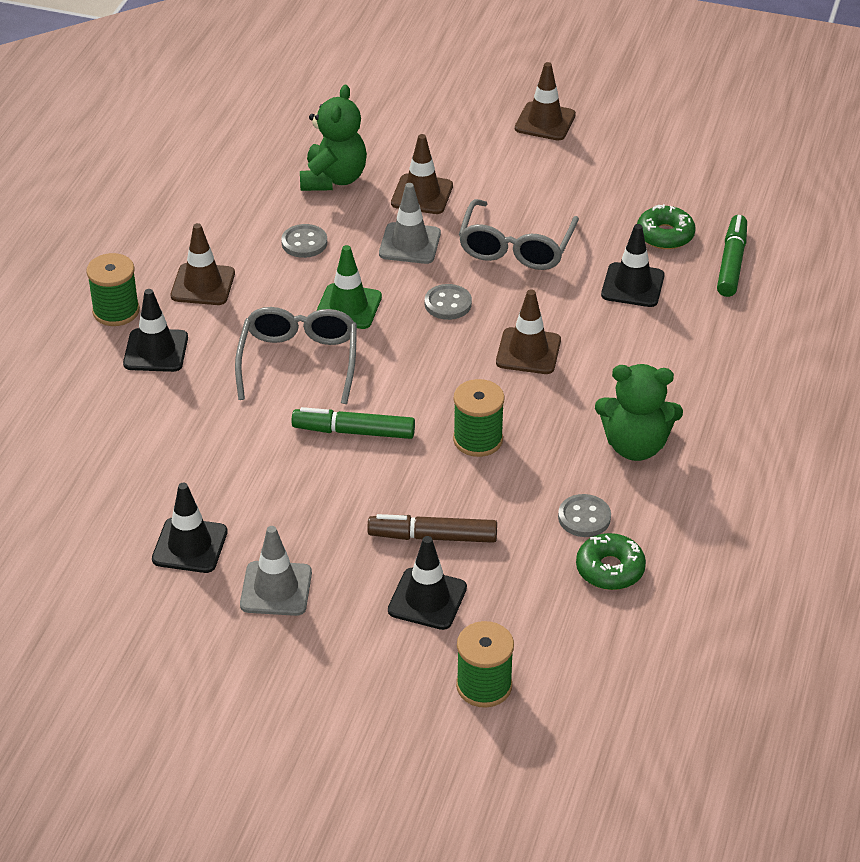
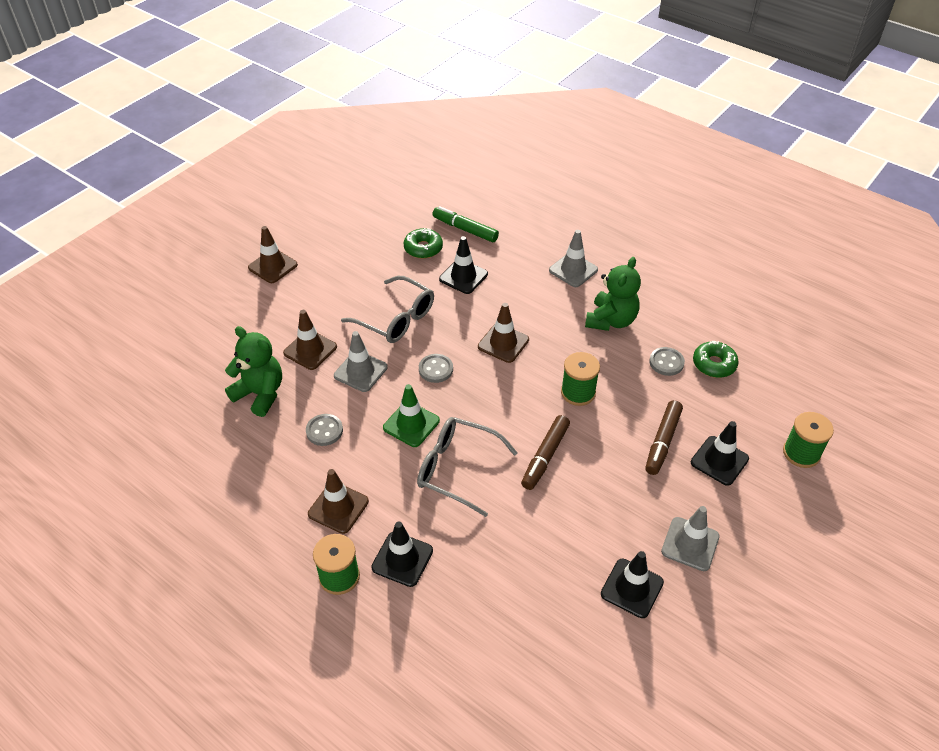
camera: 70 degrees left, 5 degrees up
green marker [292,407,415,439] -> brown marker [521,415,570,490]
none -> grey traffic cone [549,230,598,287]

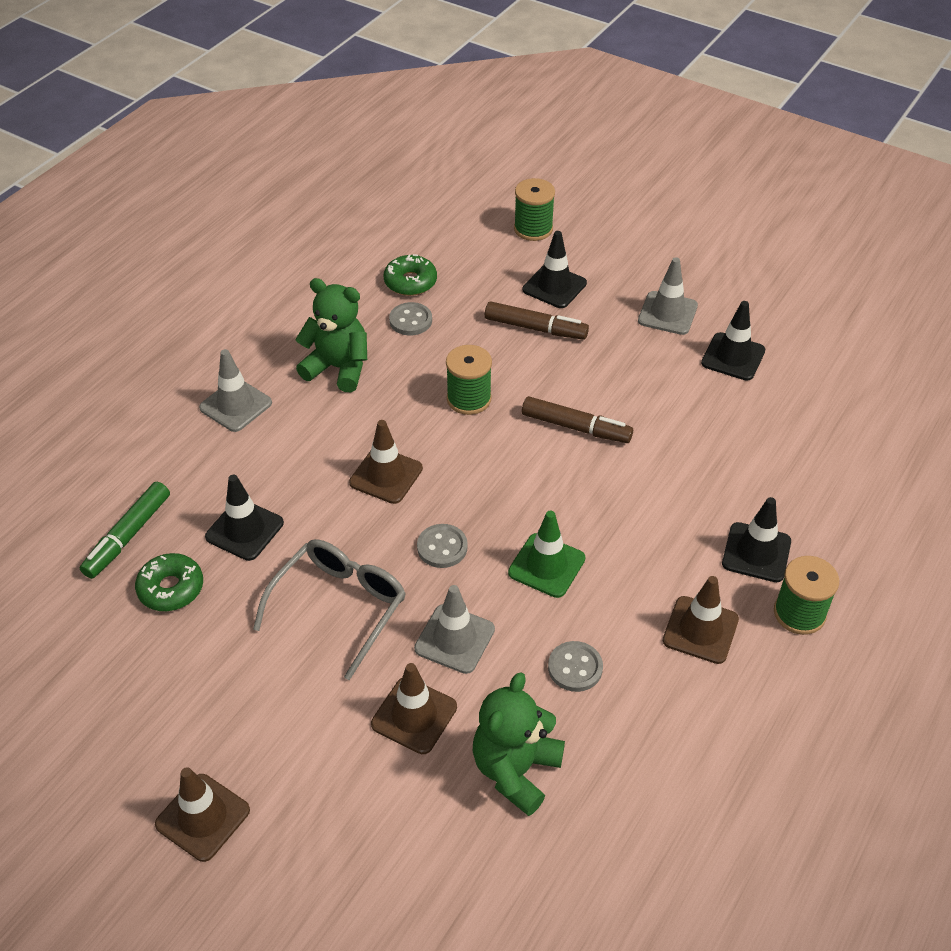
camera: 95 degrees left, 0 degrees up
grey glasses [417,417,518,517] -> none

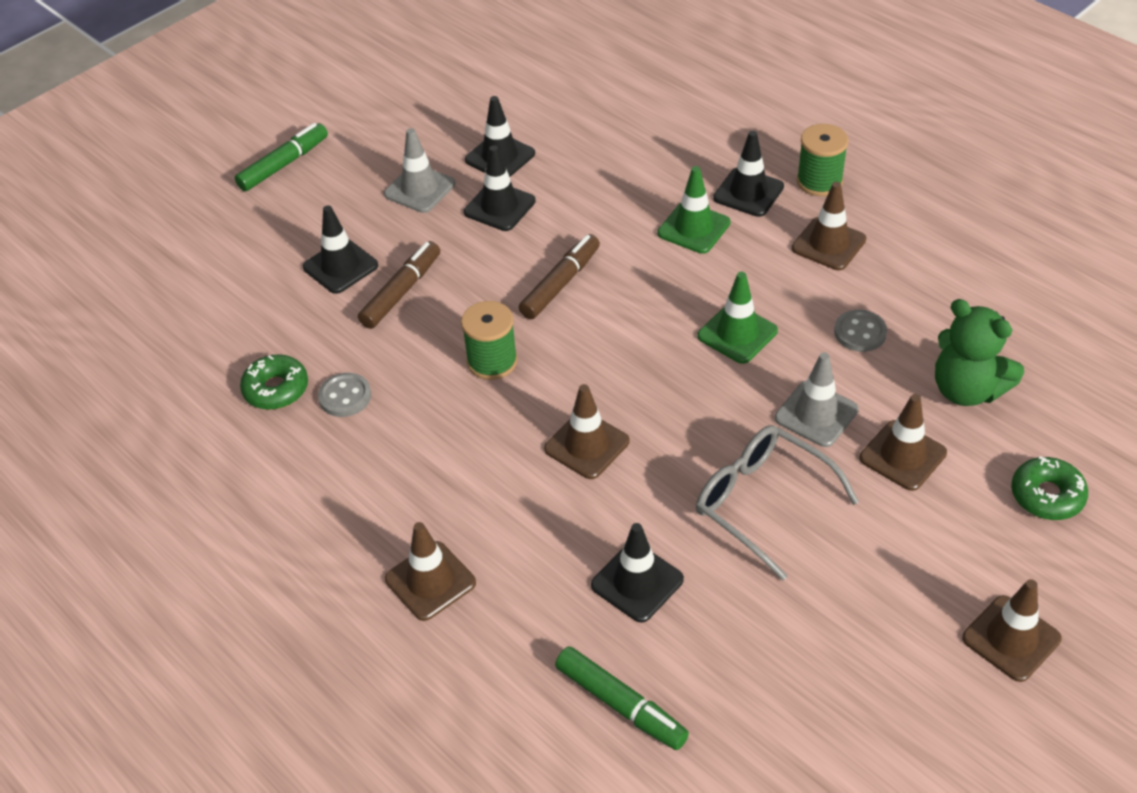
camera: 75 degrees left, 0 degrees up
green donut [135,553,203,611] -> green donut moved to [1011,456,1088,520]
grey traffic cone [199,349,272,432] -> brown traffic cone [385,522,476,621]
green teddy bear [295,278,367,392] -> none
grey button [417,524,468,568] -> none
green spool [514,178,555,241] -> none
none -> green marker [235,123,328,191]
none -> black traffic cone [464,146,536,231]
none -> green traffic cone [658,166,731,254]

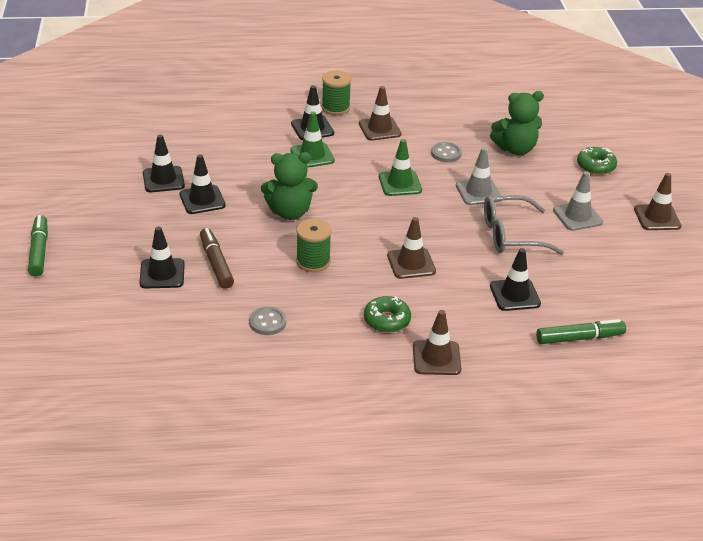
camera: 55 degrees left, 10 degrees down
green donut [240,354,308,410] -> green donut moved to [364,296,411,333]
grey traffic cone [384,128,455,213] -> grey traffic cone moved to [553,171,603,231]
brown marker [519,234,600,319] -> green teddy bear [261,152,318,220]
brown traffic cone [860,394,947,491] -> none

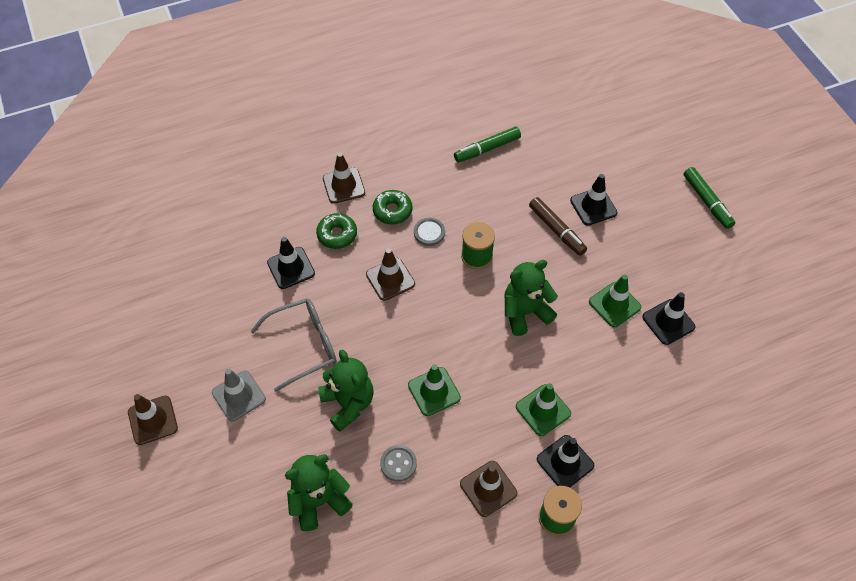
camera: 165 degrees right, 20 degrees up
black traffic cone [179,154,226,214] -> green traffic cone [589,274,641,327]
grey button [249,307,286,335] -> grey button moved to [414,218,445,246]
grey traffic cone [456,148,501,205] -> green teddy bear [318,350,373,432]
green marker [536,319,626,344] -> green marker moved to [454,127,521,162]
green donut [577,147,617,175] -> green donut moved to [316,213,357,249]

